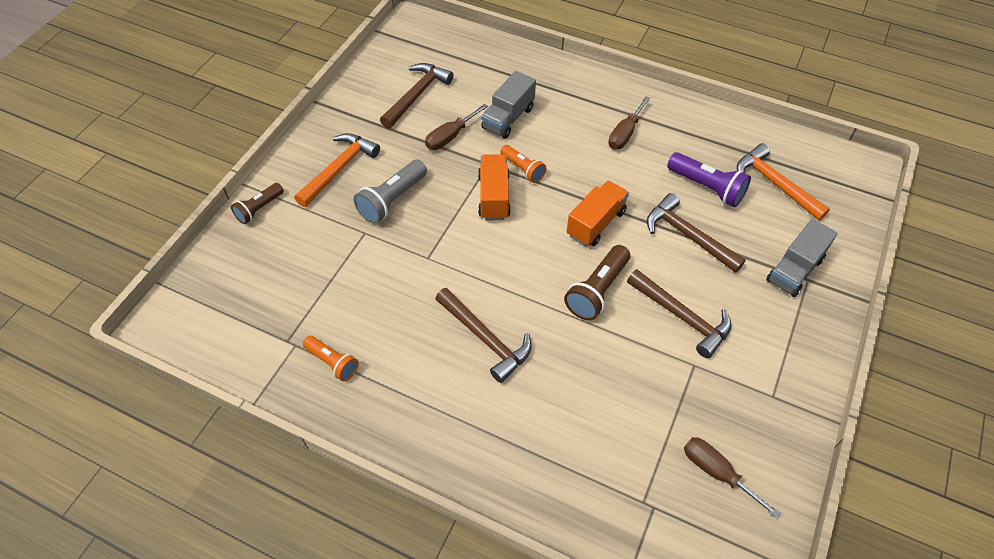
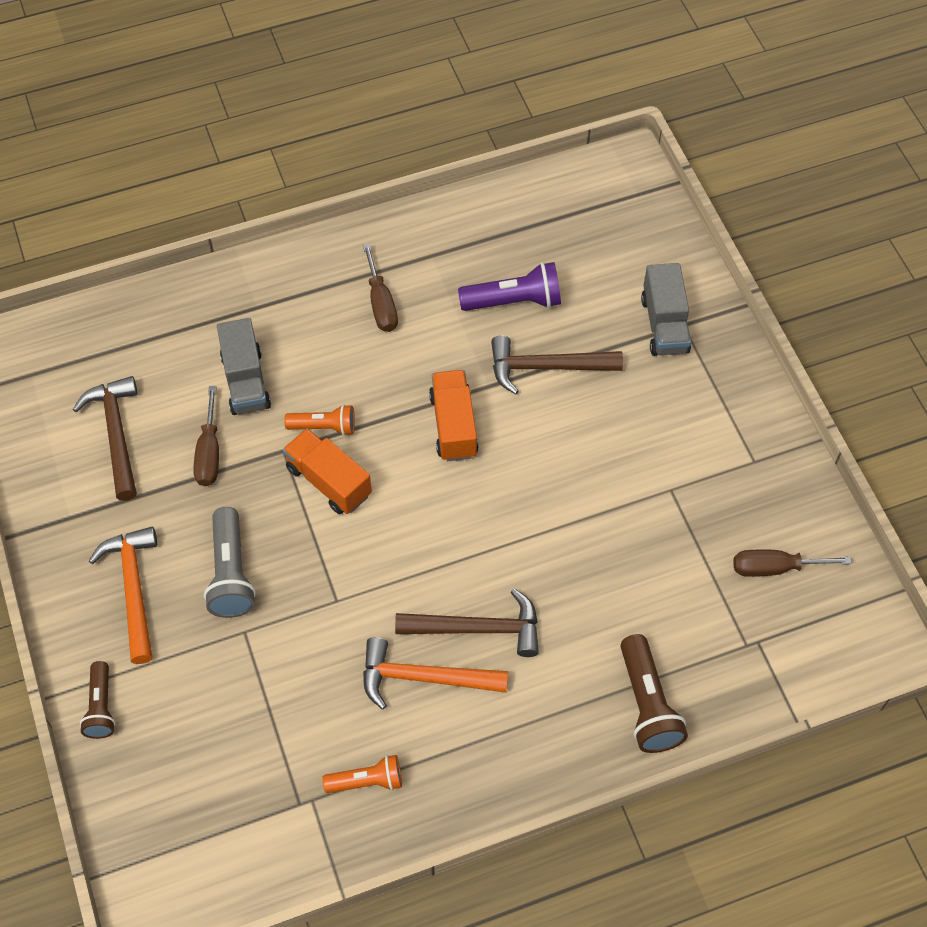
camera: 45 degrees left, 5 degrees up
brown flashlight [564,245,630,320] -> brown flashlight moved to [621,634,688,753]
brown hammer [627,269,732,358] -> none
orange hammer [737,143,830,221] -> orange hammer moved to [363,637,508,709]

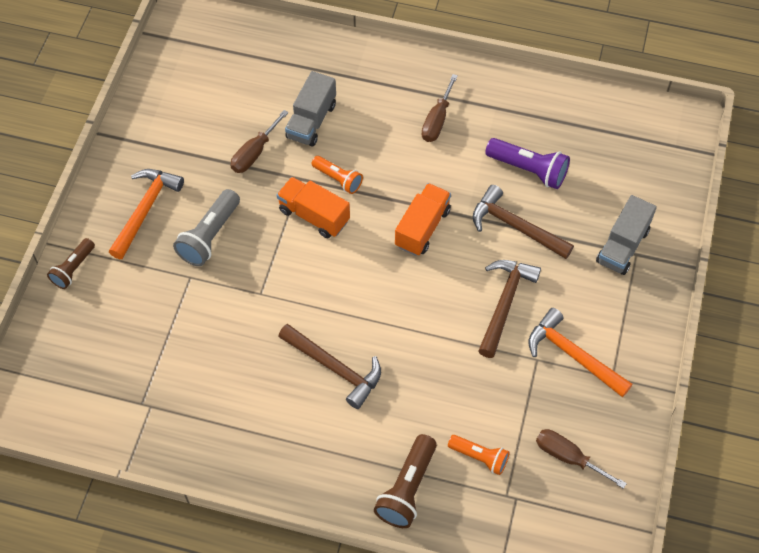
camera: 35 degrees right, 0 degrees up
brown hammer [73,376,138,501] -> brown hammer moved to [478,260,541,358]
orange truck [283,428,372,514] -> orange truck turned 45 degrees counterclockwise [277,177,350,238]
orange flashlight [323,755,402,793] -> orange flashlight moved to [448,435,510,475]
orange hammer [363,637,508,709] -> orange hammer moved to [528,308,632,398]

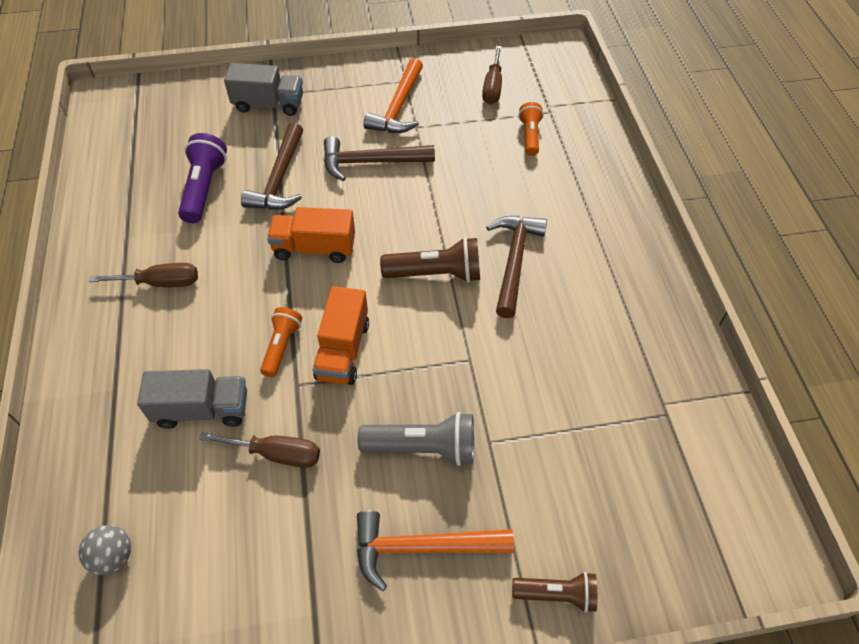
camera: 115 degrees left, 5 degrees down
brown flashlight [374,434,437,528] -> brown flashlight moved to [380,237,480,283]
none -> grey ball [79,525,131,575]

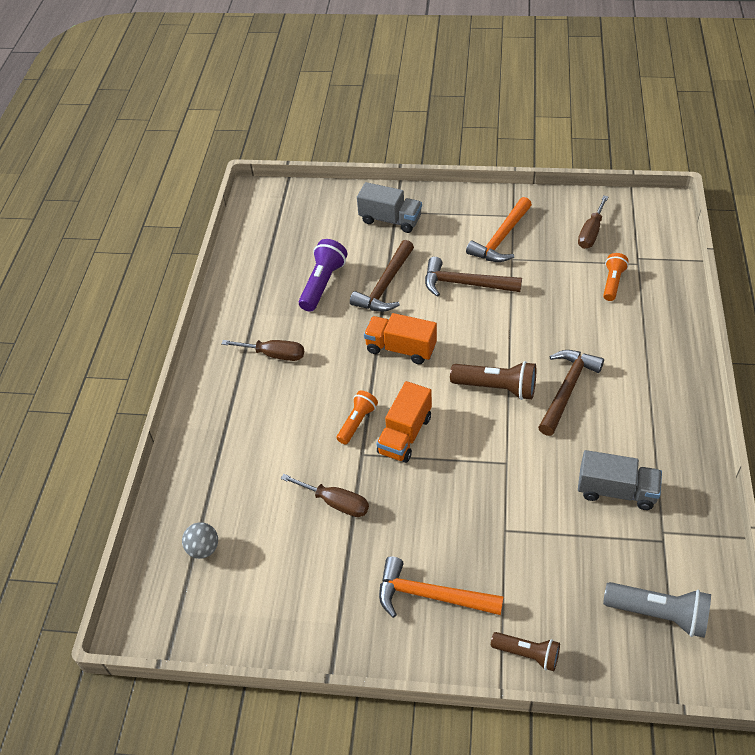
camera: 20 degrees right, 5 degrees down
grey truck [137,369,247,429] -> grey truck moved to [578,450,662,510]
grey flashlight [358,412,474,466] -> grey flashlight moved to [603,582,711,638]

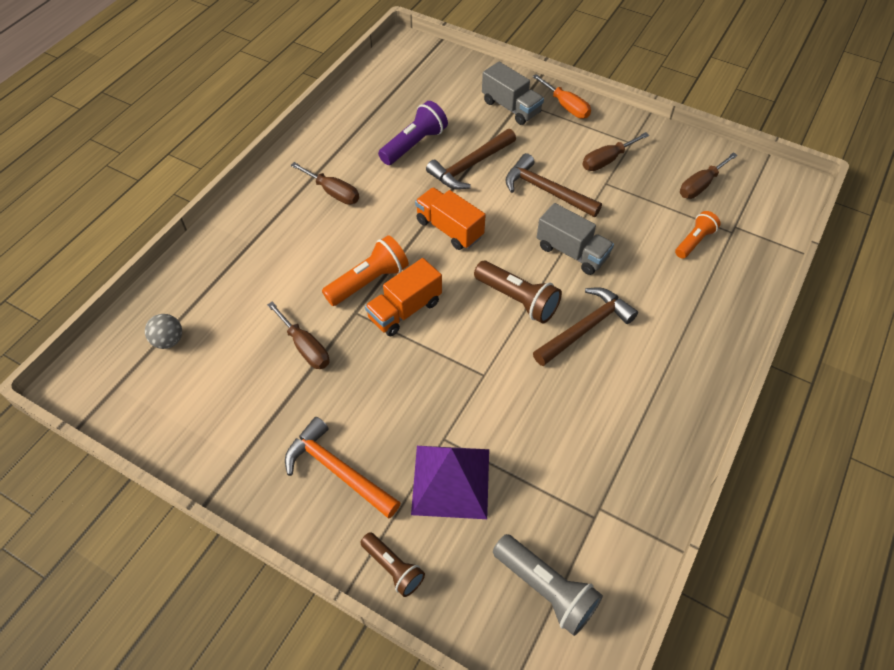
camera: 20 degrees right, 5 degrees up
orange flashlight [337,390,378,444] -> orange flashlight [322,235,409,306], size x1.54
orange hammer [466,197,532,262] -> brown screwdriver [582,132,649,171]
grey truck [578,450,662,510] -> grey truck moved to [537,203,614,275]
none -> purple pyramid [411,446,489,519]
none -> orange screwdriver [532,74,591,119]

